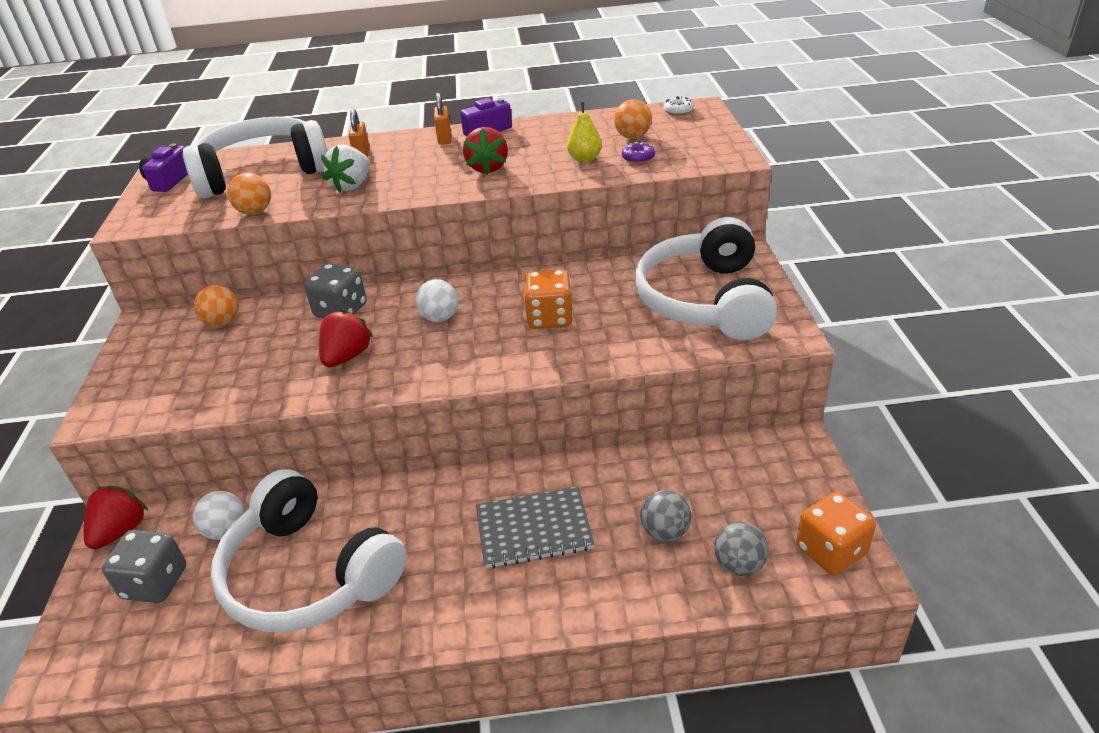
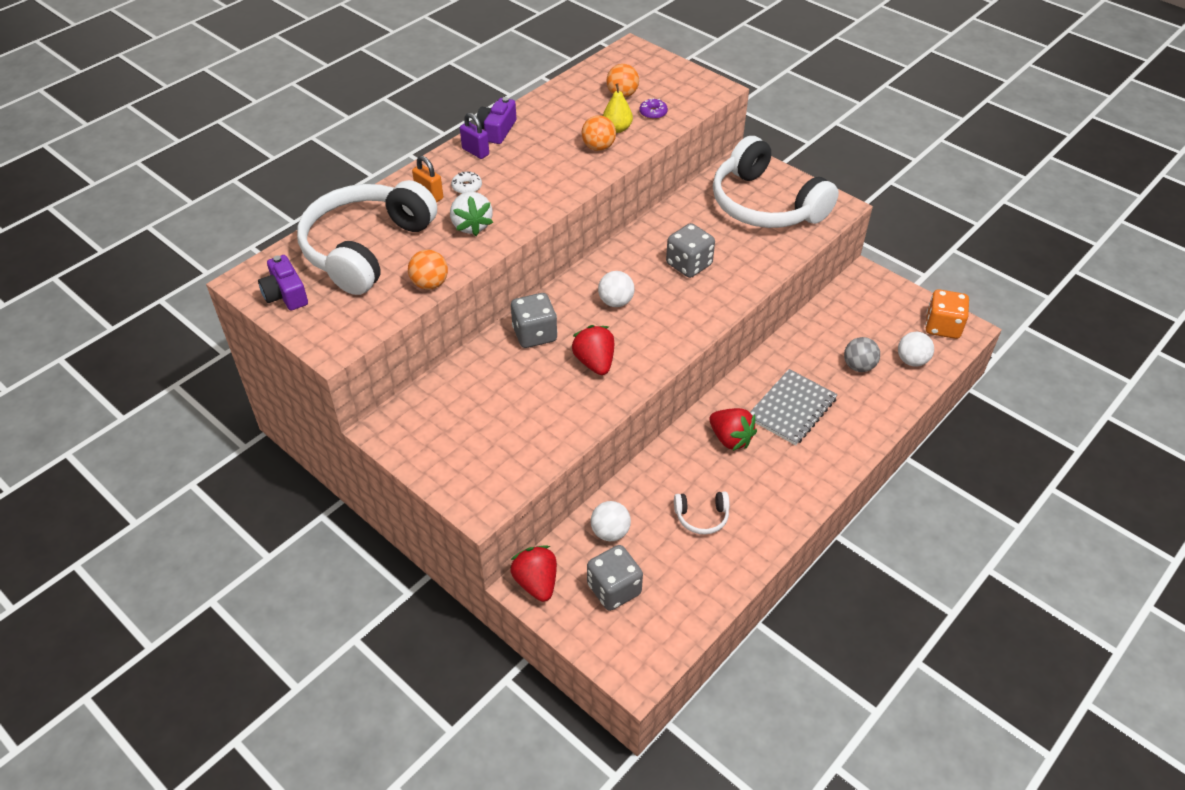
camera: 45 degrees left, 10 degrees up
orange ball [194,285,239,327] -> orange ball moved to [582,115,616,151]
white headphones [211,469,407,632] -> white headphones [674,492,730,535], size x0.40
orange padlock [434,93,451,145] -> purple padlock [460,113,489,159]
red strawberry [463,127,508,175] -> red strawberry moved to [709,408,757,451]
orange dice [524,269,573,329] -> grey dice [666,223,715,278]
white donut [664,96,694,115] -> white donut moved to [451,171,482,194]
grey ball [714,522,769,576] -> white ball [898,332,934,367]

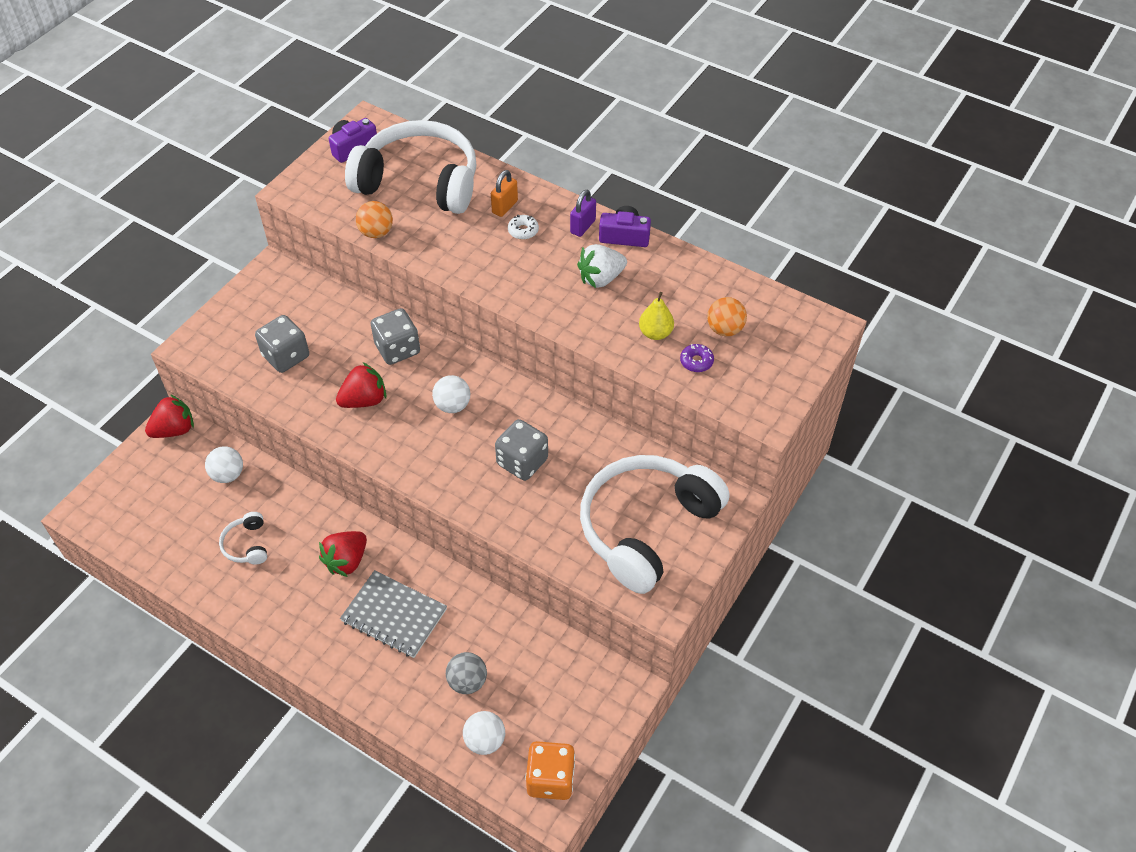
camera: 80 degrees right, 5 degrees up
white strawberry [450,192,493,236] -> white strawberry moved to [577,244,627,288]
orange ball [582,115,616,151] -> none
grey dice [587,545,643,611] -> grey dice moved to [255,315,309,373]

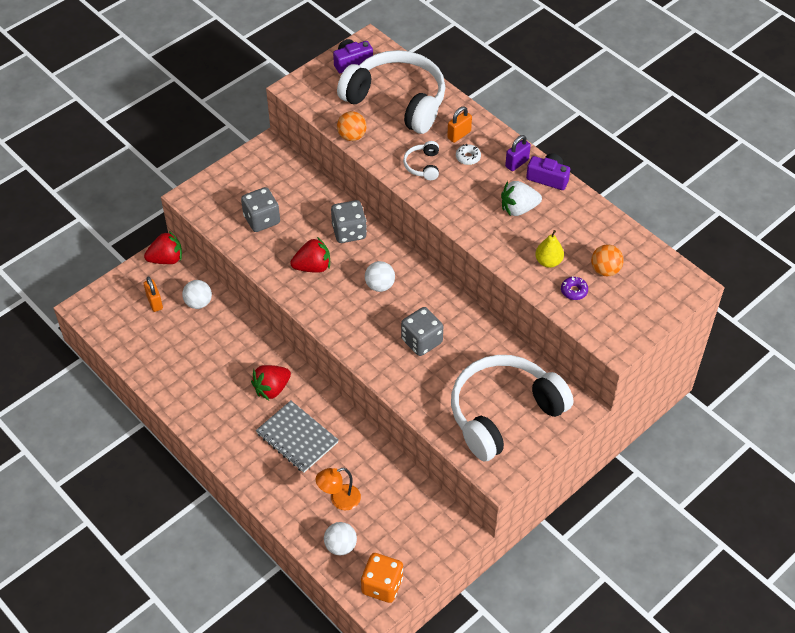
camera: 15 degrees right, 0 degrees up
white headphones [219,512,267,564] -> white headphones moved to [403,141,439,180]
grey ball [446,652,487,694] -> orange lamp [316,468,361,510]
none -> orange padlock [144,276,163,312]

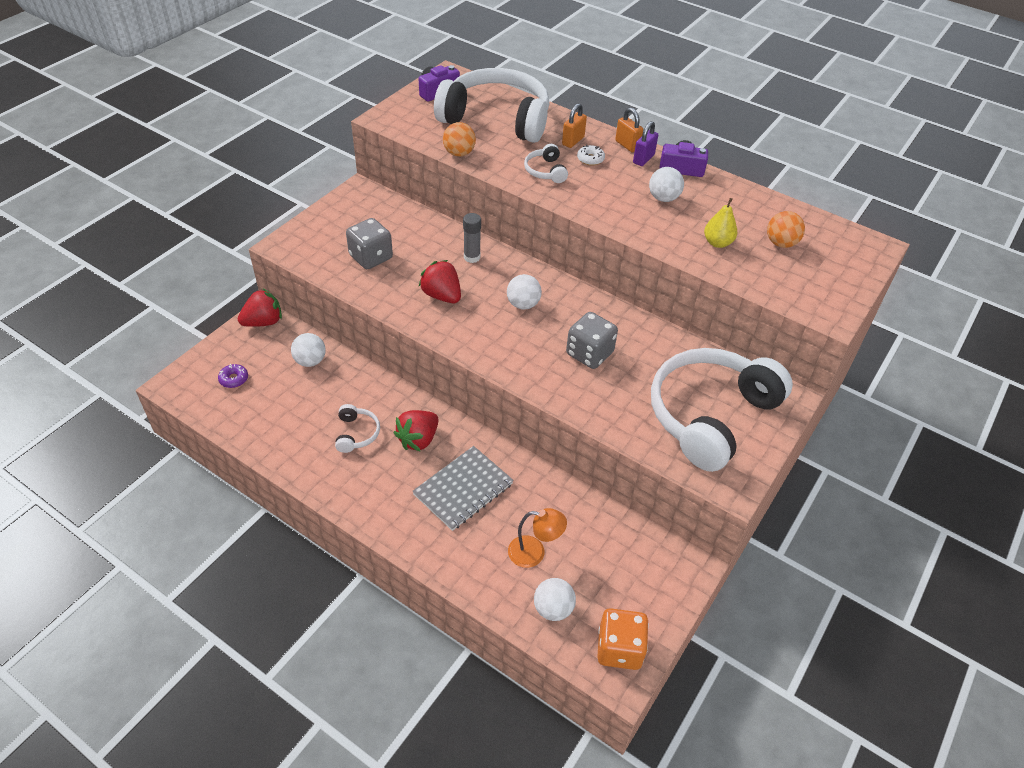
camera: 15 degrees left, 5 degrees down
orange padlock [144,276,163,312] -> orange padlock moved to [615,108,643,152]
grey notebook [256,401,339,473] -> grey notebook turned 75 degrees counterclockwise [412,446,514,531]
red strawberry [290,237,330,273] -> red strawberry turned 105 degrees counterclockwise [418,260,461,303]
orange lamp [316,468,361,510] -> orange lamp turned 135 degrees counterclockwise [508,508,567,568]
grey dice [331,200,367,243] -> grey glue stick [463,213,481,263]
white strawberry [501,181,542,216] -> white ball [649,167,684,202]
purple donut [561,276,588,300] -> purple donut moved to [218,364,248,388]
none -> white headphones [335,404,380,453]

